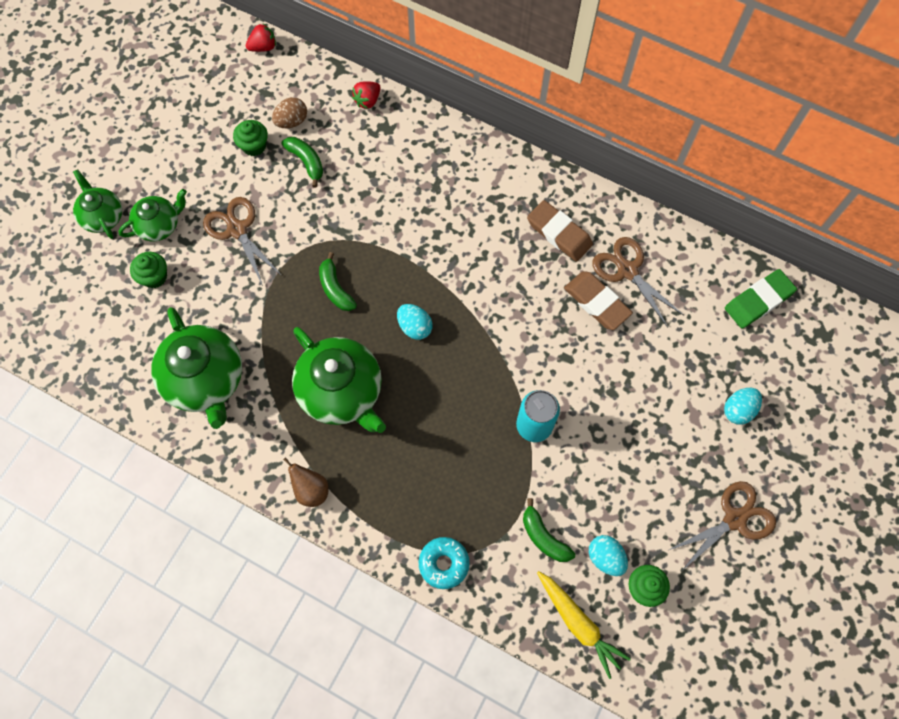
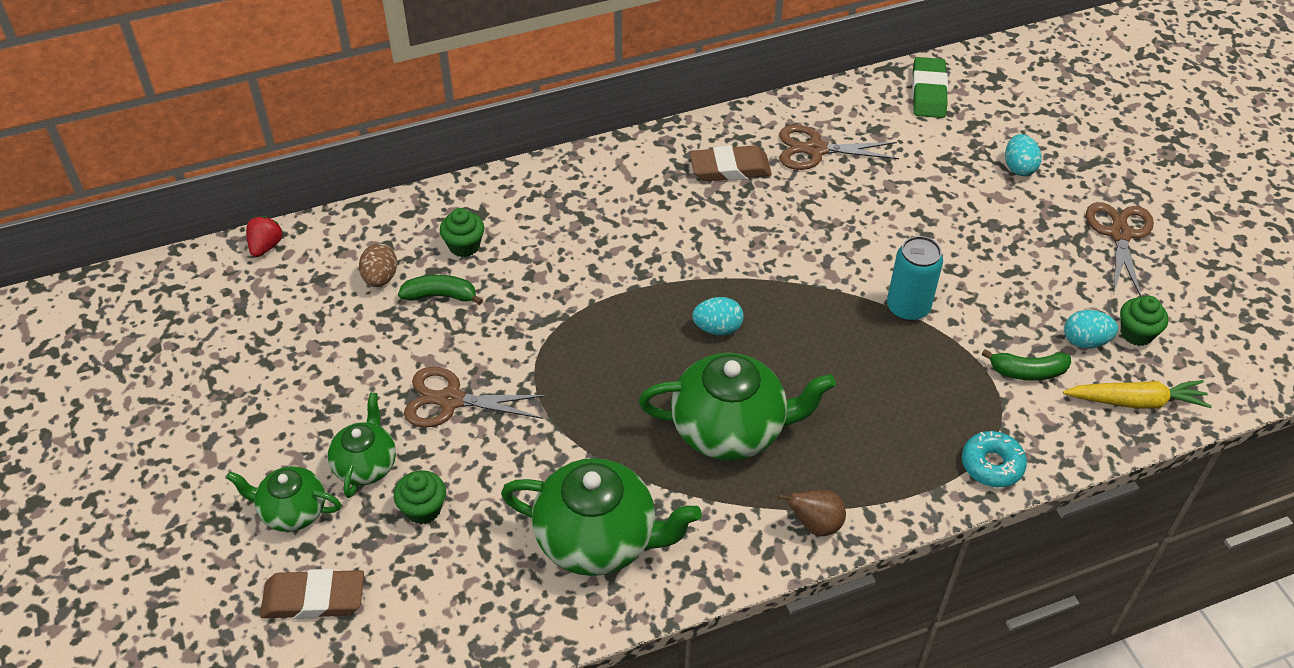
camera: 50 degrees left, 20 degrees down
green cupcake [233,120,268,156] -> green cupcake moved to [440,208,484,257]
green banana [319,252,357,311] -> none
red strawberry [352,81,381,109] -> none
brown eraser [564,271,633,330] -> brown eraser moved to [260,569,364,619]

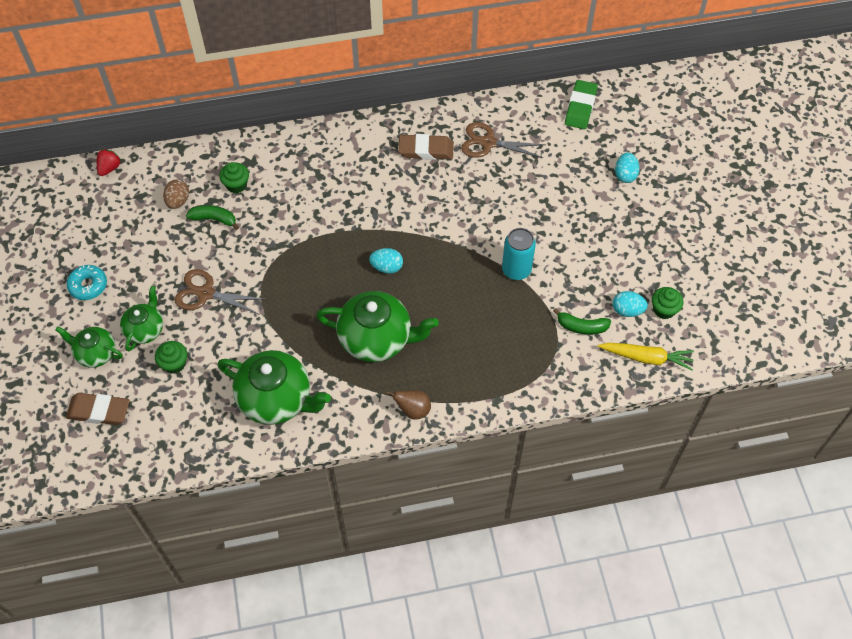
camera: 10 degrees right, 10 degrees up
turquoise donut [962,431,1027,487] -> turquoise donut moved to [67,265,107,300]
brown scissors [1086,202,1154,297] -> none

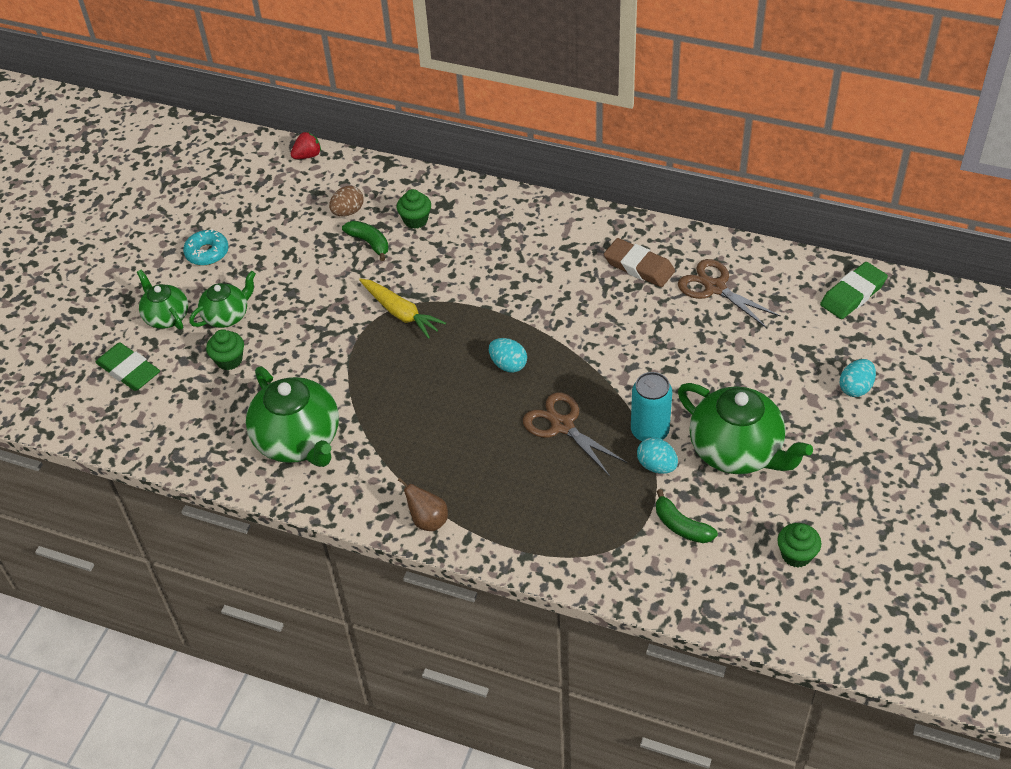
camera: 35 degrees right, 10 degrees down
brown eraser [66,393,130,425] -> green eraser [95,343,160,391]
brown scissors [174,269,267,315] -> brown scissors moved to [523,392,627,476]
green teapot [316,291,439,362] -> green teapot moved to [678,383,813,474]
yellow carrot [598,343,694,370] -> yellow carrot moved to [359,279,446,339]
turquoise egg [613,291,648,317] -> turquoise egg moved to [637,437,678,474]

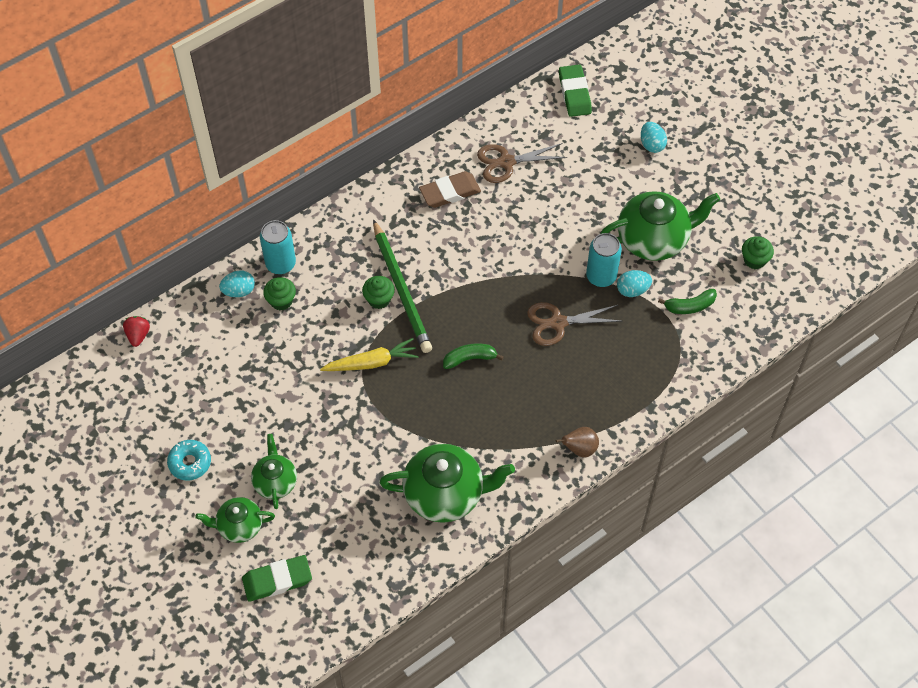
camera: 60 degrees left, 10 degrees up
green cupcake [206,329,244,370] -> green cupcake moved to [362,276,395,309]
brown egg [329,186,363,217] -> none
green banana [342,221,389,261] -> green banana moved to [443,343,504,369]
turquoise egg [489,338,527,373] -> turquoise egg moved to [219,271,255,297]
none -> turquoise can [260,220,296,274]
none -> green pencil [373,219,432,353]

